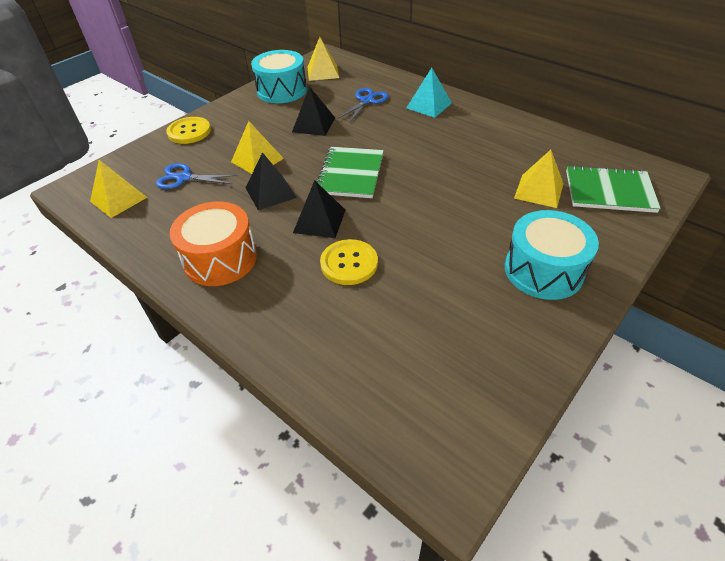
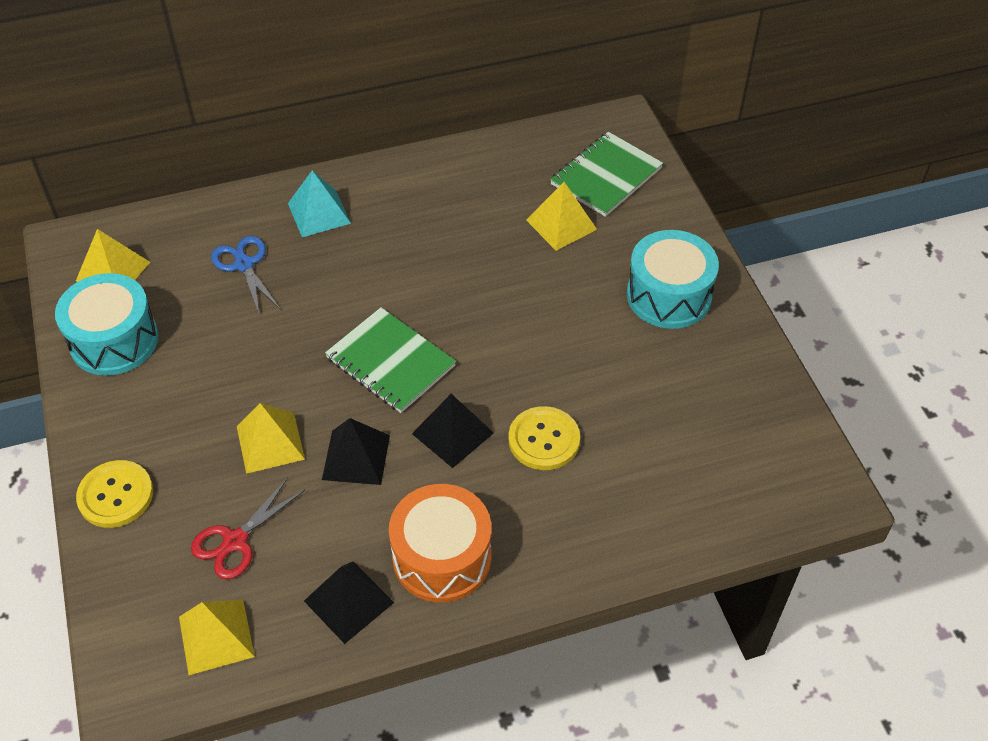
camera: 60 degrees left, 5 degrees up
blue scissors [156,163,237,189] -> red scissors [191,478,305,579]
black pyramid [292,86,335,136] -> black pyramid moved to [304,562,394,644]

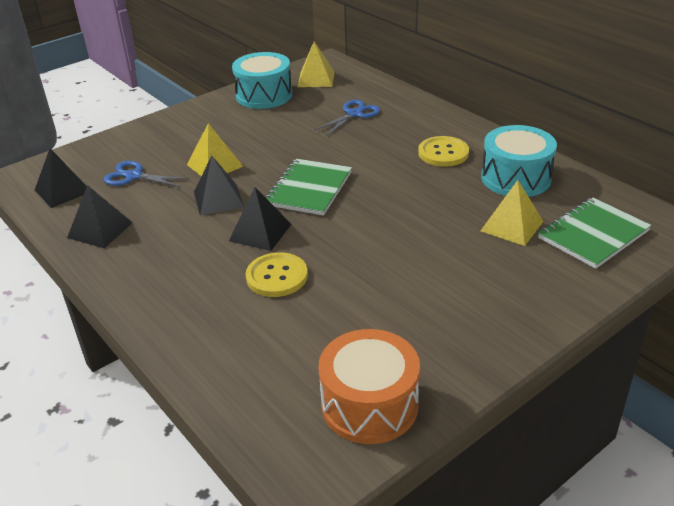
camera: 70 degrees right, 15 degrees down
yellow button [76,460,153,528] -> yellow button moved to [418,136,469,167]
yellow pyramid [179,599,255,675] -> black pyramid [35,148,87,208]
red scissors [191,478,305,579] -> blue scissors [104,161,189,187]
turquoise pyramid [288,170,351,237] -> none
orange drum [389,484,491,603] -> orange drum moved to [319,329,420,444]
green notebook [550,132,663,217] -> green notebook turned 60 degrees counterclockwise [538,198,652,269]
turquoise drum [627,230,719,329] -> turquoise drum moved to [481,125,557,197]

